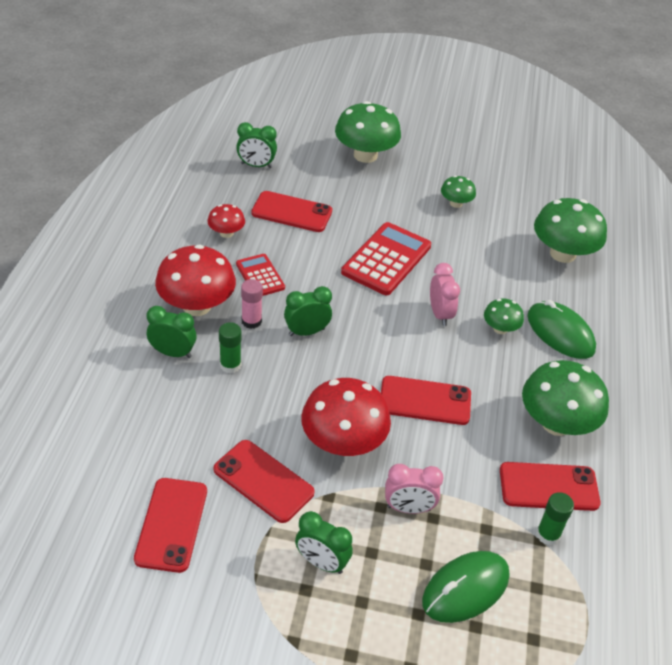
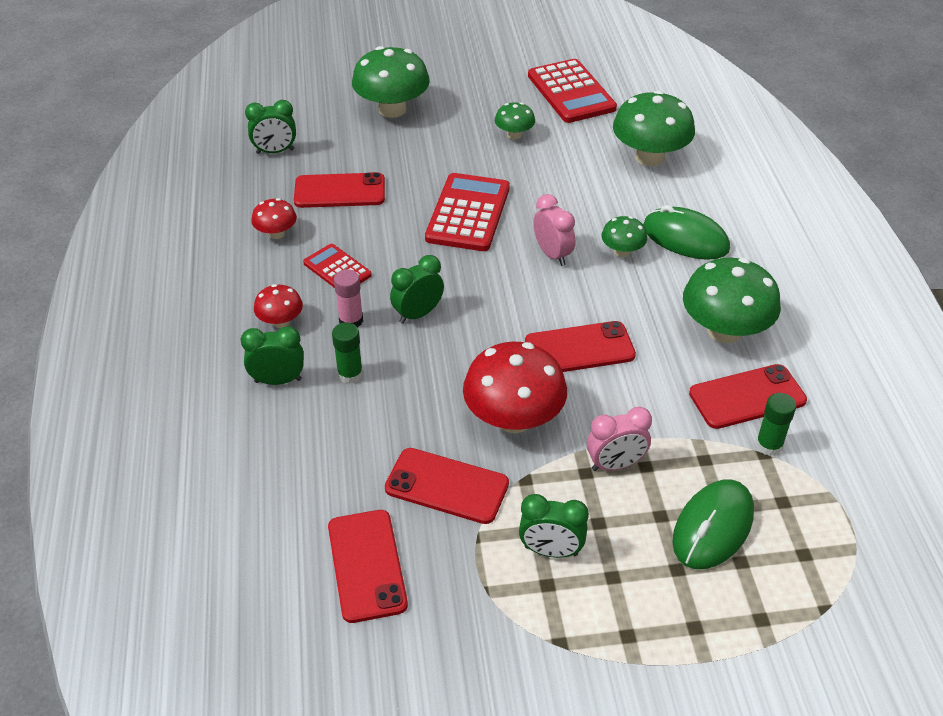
camera: 15 degrees left, 0 degrees up
red mushroom [155,245,236,316] -> red mushroom [254,284,303,328], size x0.52
none -> red calculator [528,59,617,123]

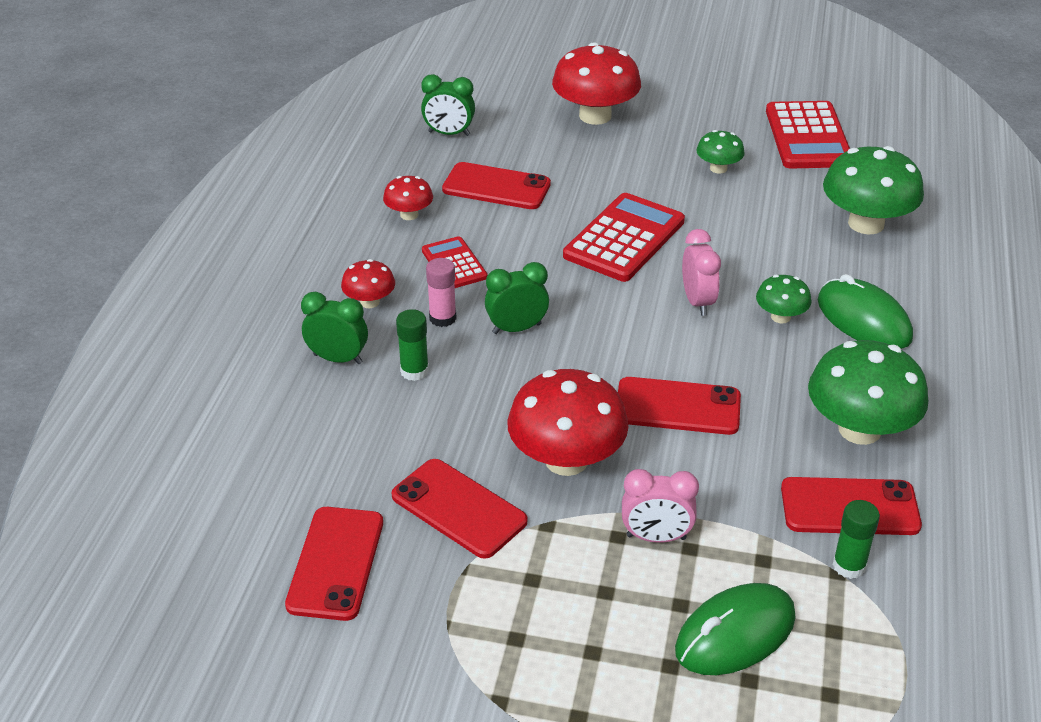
camera: 20 degrees right, 5 degrees down
green mushroom [352,46,430,118] -> red mushroom [552,42,641,125]
green clock [519,494,589,558] -> none

